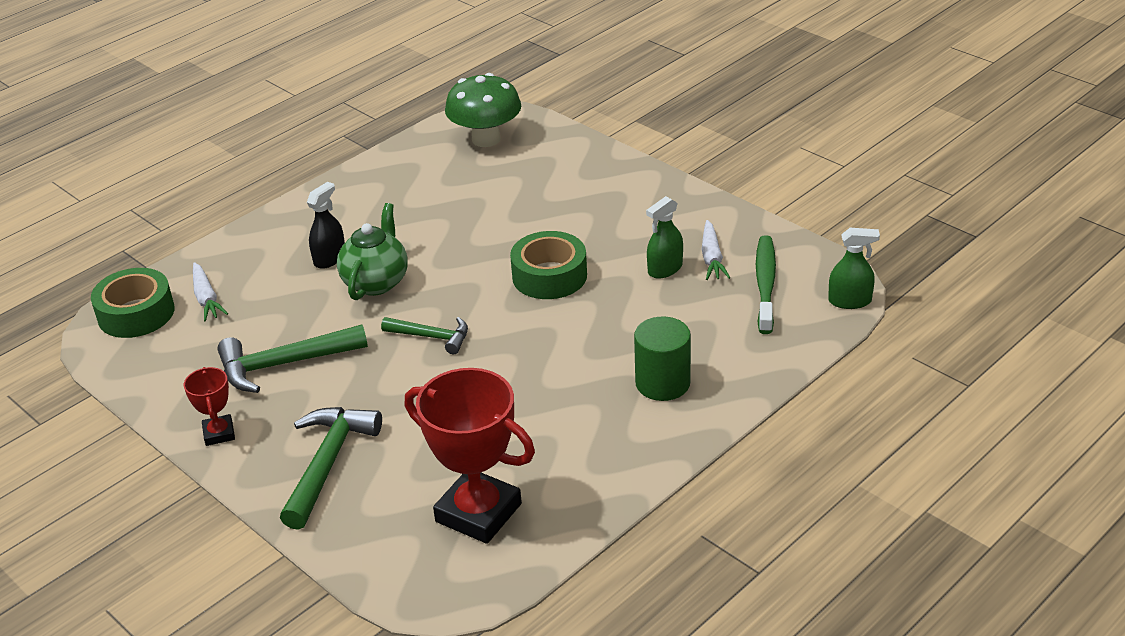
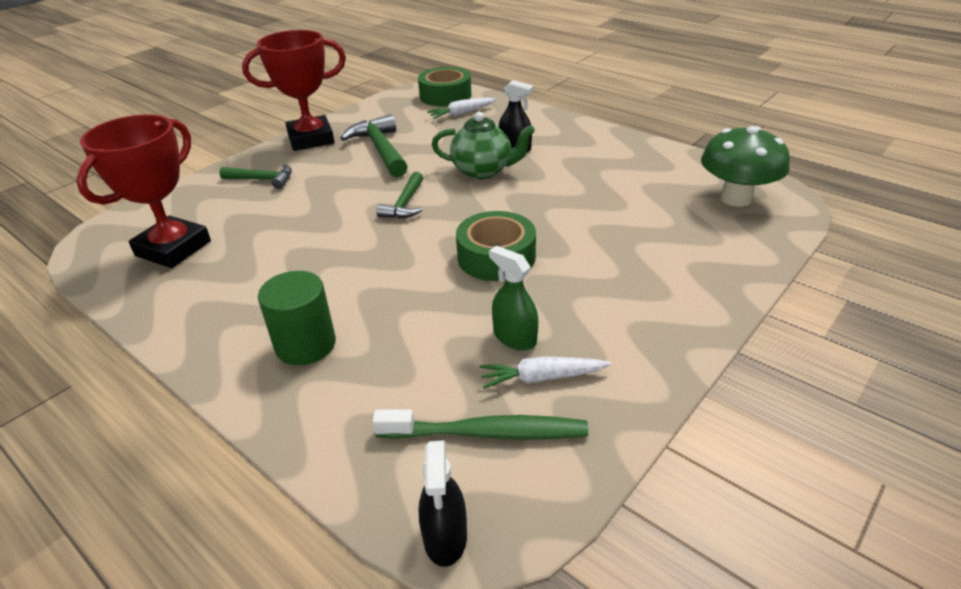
camera: 85 degrees right, 0 degrees up
red trophy [184,367,235,446] -> red trophy [242,30,346,151], size x2.03
green hammer [280,407,382,530] -> green hammer [219,164,292,189], size x0.62
green spray bottle [828,228,880,309] -> black spray bottle [419,440,467,567]

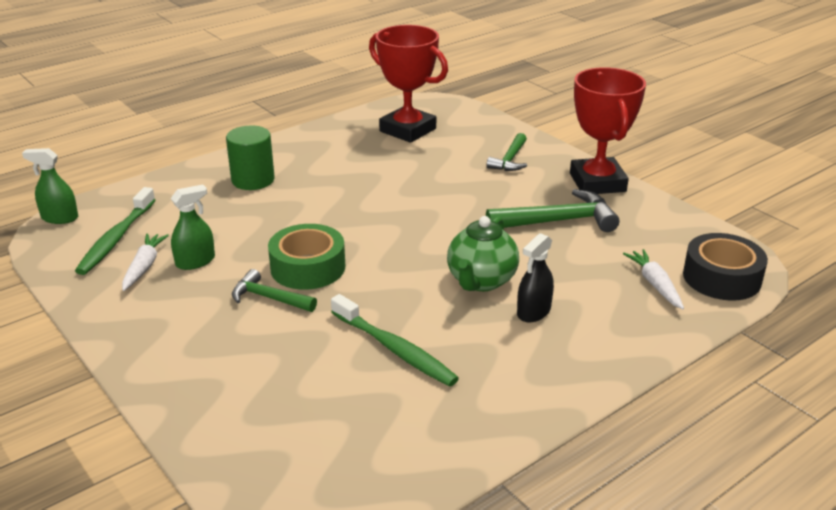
camera: 100 degrees right, 5 degrees down
green hammer [376,172,423,219] -> green hammer moved to [232,269,317,312]
green tape [418,67,472,107] -> black tape [683,233,768,301]
black spray bottle [419,440,467,567] -> green spray bottle [22,148,78,224]
green mushroom [701,126,790,207] -> none
none -> green toothbrush [331,294,459,386]

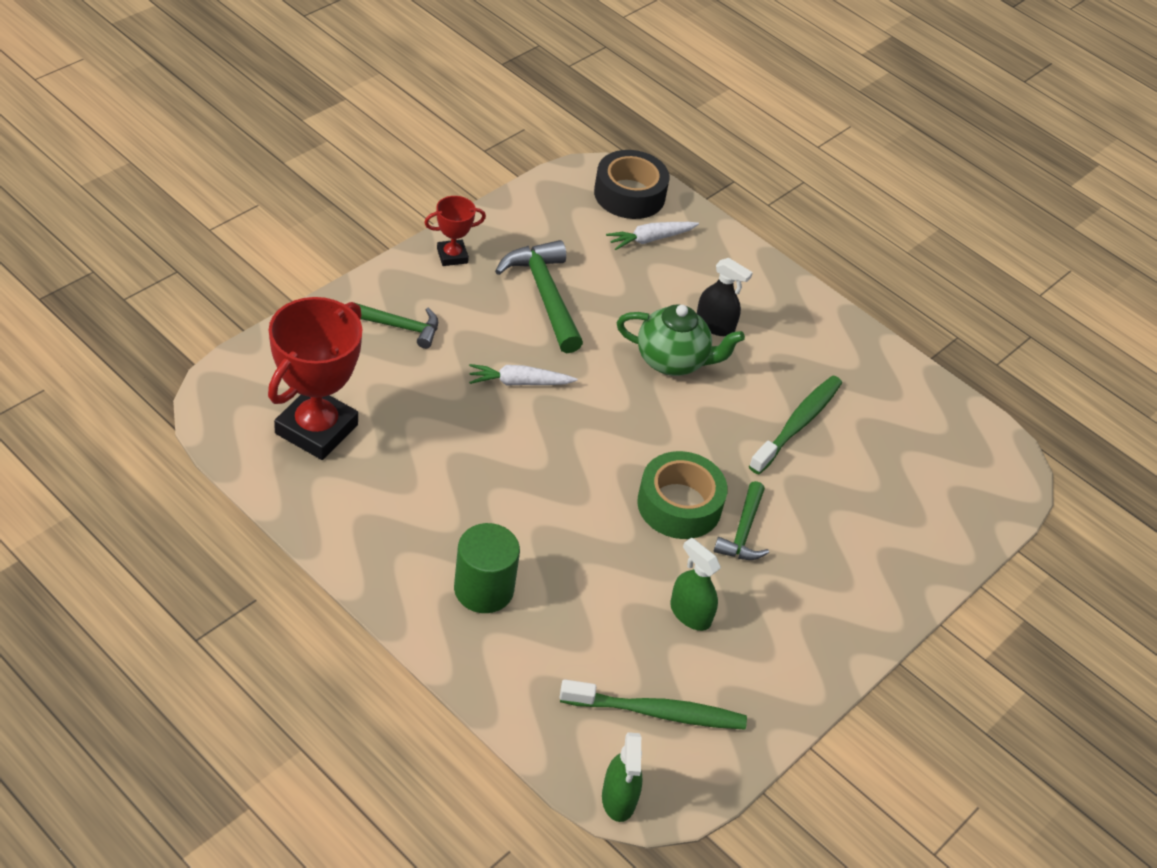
camera: 105 degrees left, 15 degrees up
white carrot [122,233,169,291] -> white carrot moved to [469,364,577,386]
red trophy [570,67,646,194] -> red trophy [424,196,486,266], size x0.49

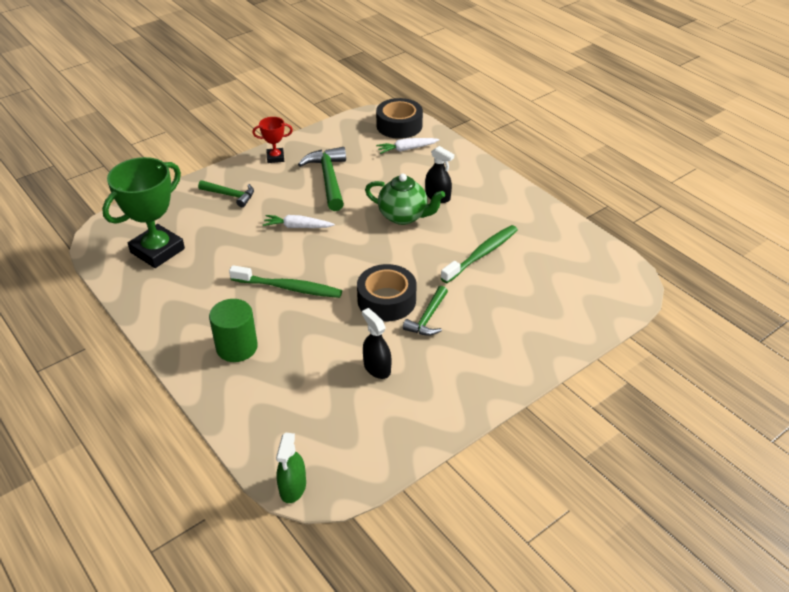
camera: 15 degrees right, 5 degrees down
red trophy [268,297,362,460] -> green trophy [102,157,185,268]
green toothbrush [560,679,747,729] -> green toothbrush moved to [229,265,342,298]
green tape [637,451,727,539] -> black tape [357,264,416,321]
green spray bottle [670,538,721,631] -> black spray bottle [362,308,391,379]

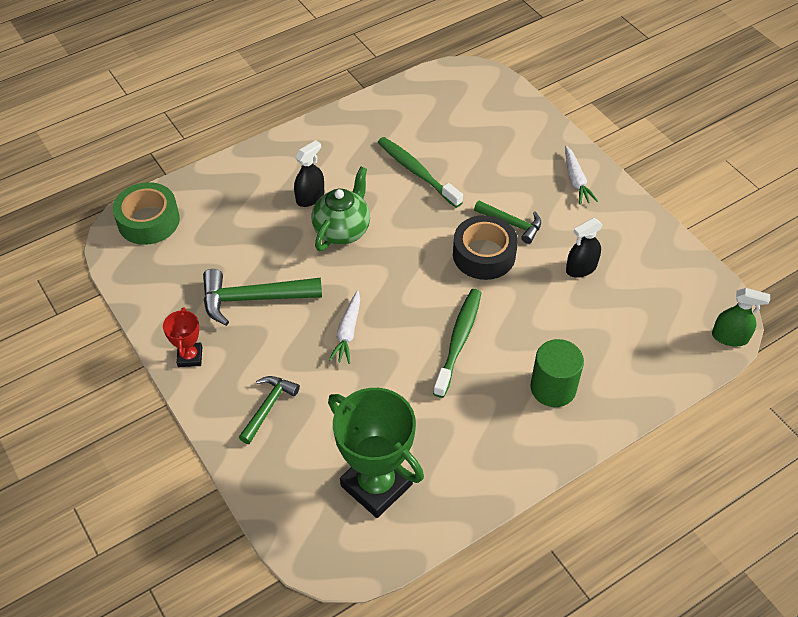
camera: 85 degrees left, 10 degrees up
black tape [376,98,423,139] -> green tape [113,182,180,245]
white carrot [376,138,439,154] -> white carrot moved to [565,146,598,205]

